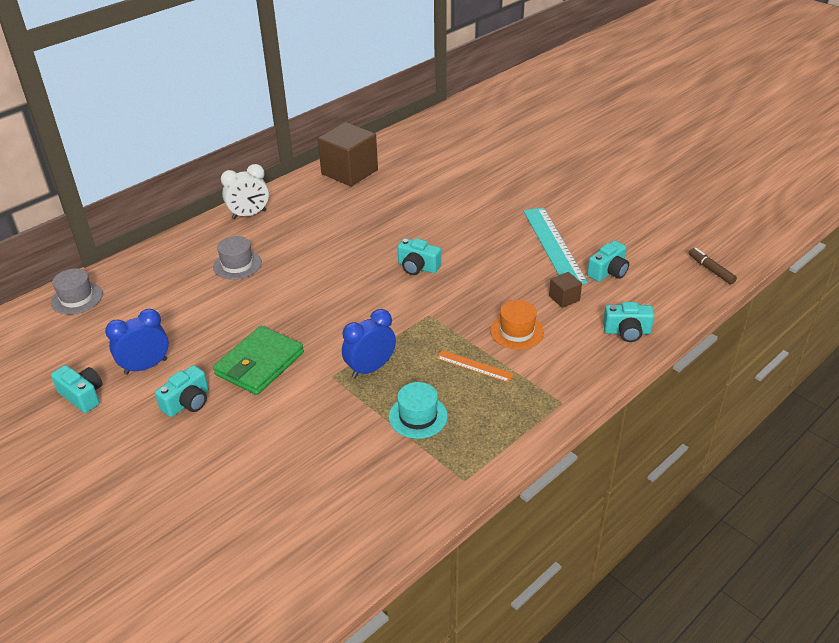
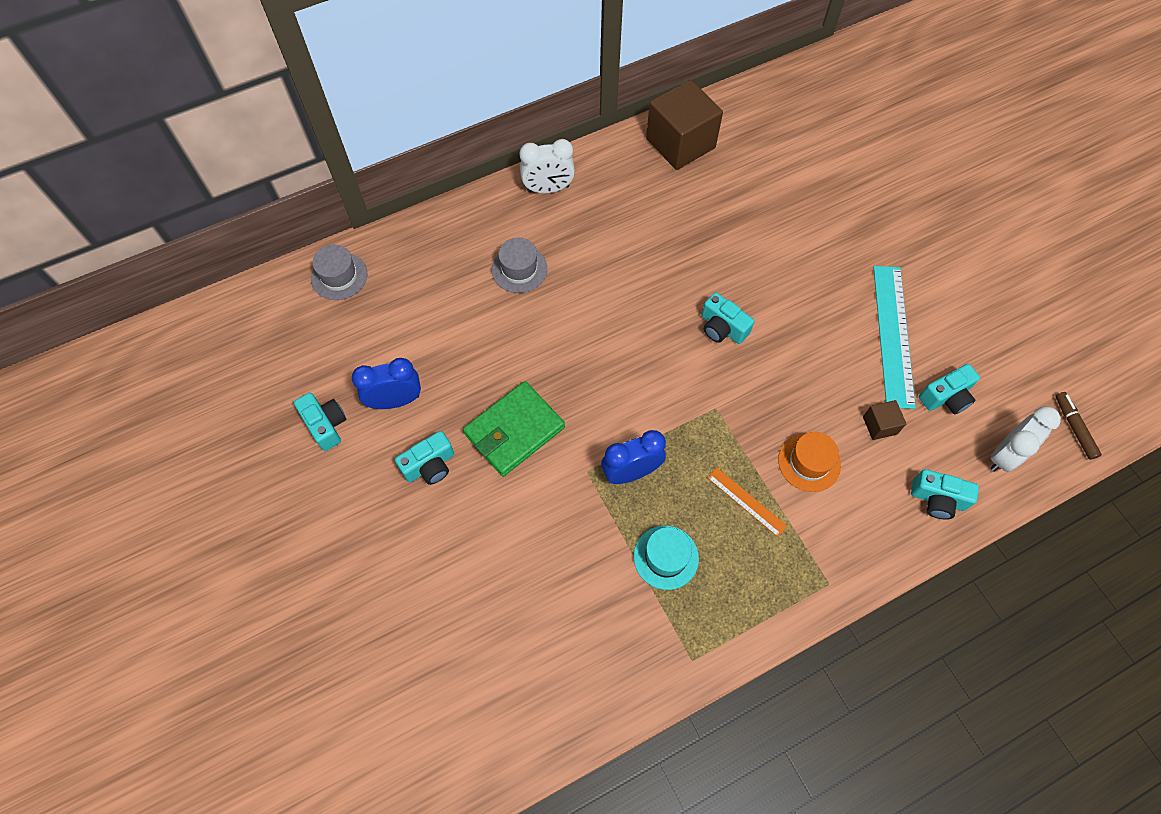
camera: 15 degrees right, 25 degrees up
none -> white clock [990,406,1061,472]

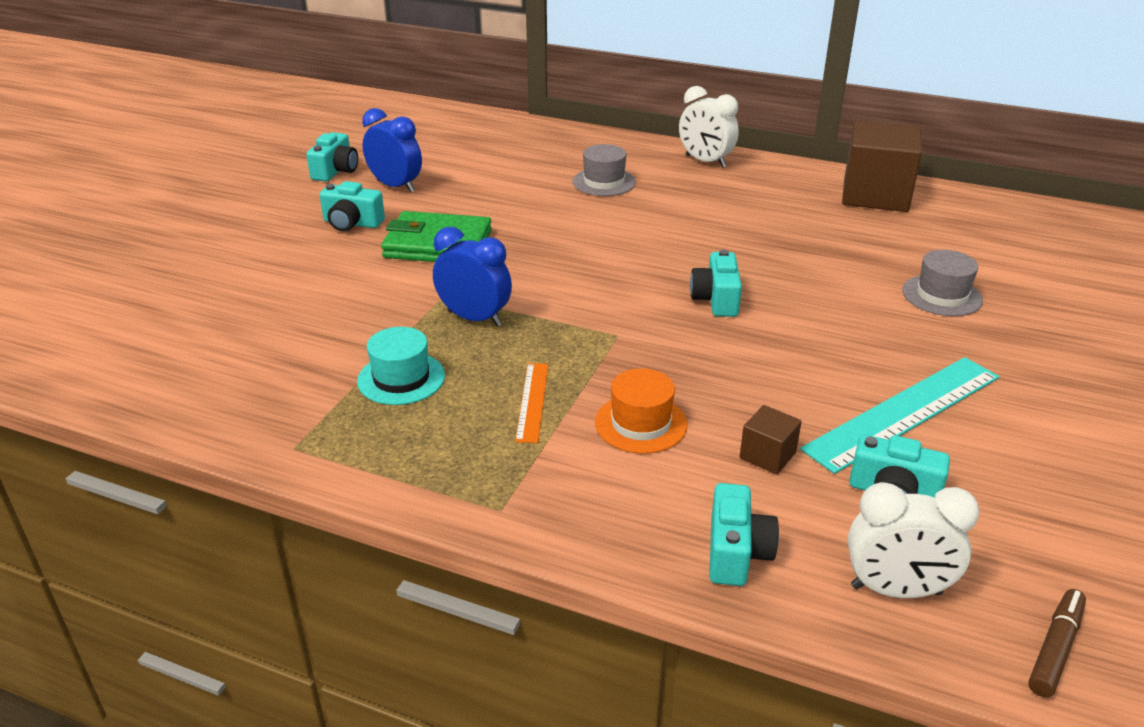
camera: 50 degrees right, 30 degrees down
grey hat [311,245,367,300] -> grey hat moved to [902,250,983,316]
turquoise camera [911,469,979,520] -> turquoise camera turned 150 degrees counterclockwise [709,483,779,586]

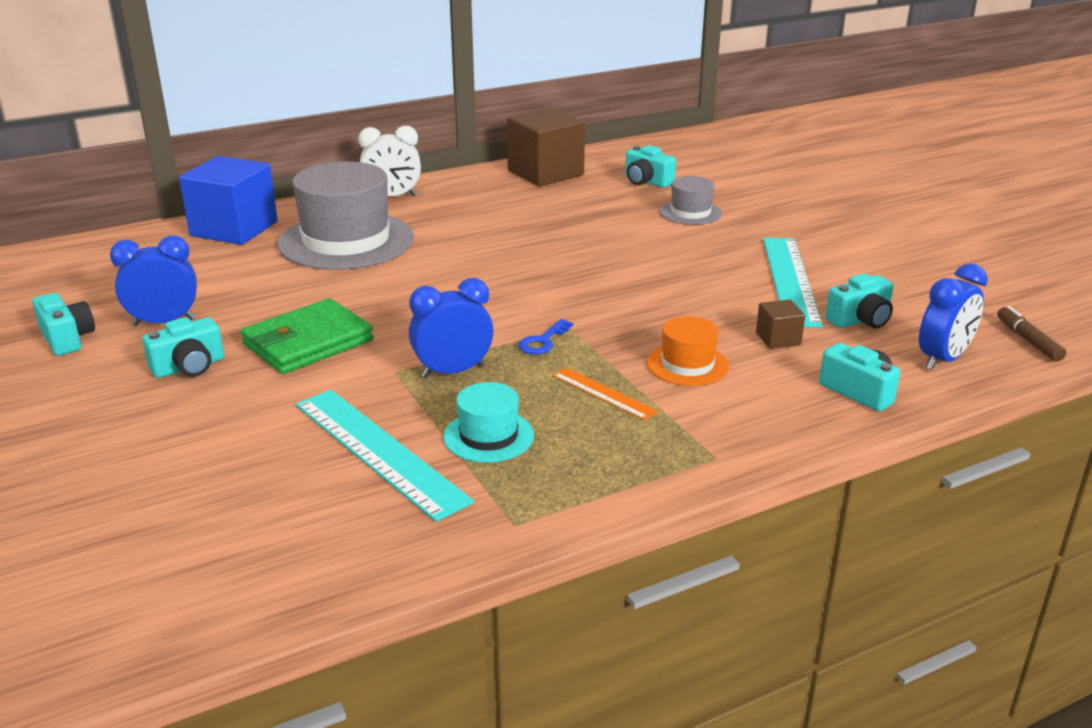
camera: 50 degrees left, 5 degrees down
grey hat [572,144,636,196] -> grey hat [277,162,414,270], size x2.05
turquoise camera [690,249,742,317] -> turquoise camera moved to [625,145,676,188]
white clock [848,482,980,598] -> blue clock [919,263,988,370]
none -> blue cube [179,156,278,245]
none -> turquoise ruler [296,390,474,522]
none -> blue key [519,319,573,354]

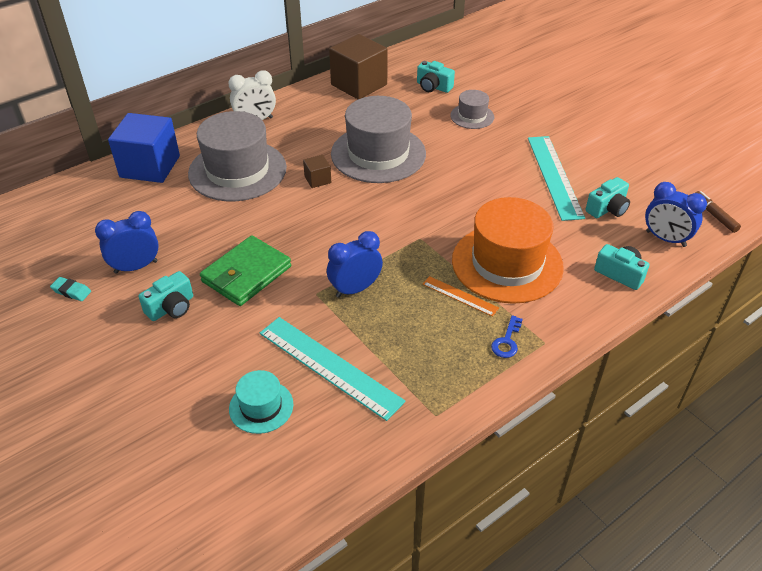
camera: 10 degrees left, 15 degrees up
turquoise camera [32,293,95,356] -> turquoise eraser [50,277,91,301]
turquoise hat [443,382,534,463] -> turquoise hat moved to [229,370,293,434]
blue key [519,319,573,354] -> blue key moved to [491,315,523,358]
orange hat [647,316,729,386] -> orange hat [452,197,564,304], size x2.05
brown cube [756,299,805,349] -> brown cube moved to [303,155,331,188]
blue clock [919,263,988,370] -> blue clock turned 90 degrees clockwise [645,182,707,247]
none -> grey hat [331,96,426,183]

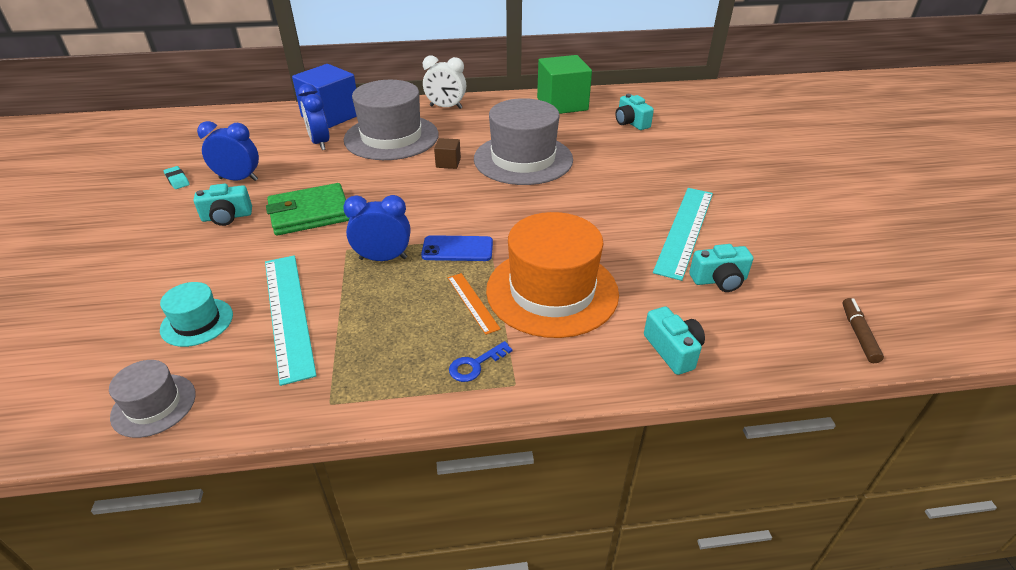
camera: 30 degrees right, 5 degrees down
brown cube [329,34,388,99] -> green cube [537,55,592,114]
grey hat [450,90,494,129] -> grey hat moved to [109,360,196,438]
blue clock [645,182,707,247] -> blue clock moved to [298,84,329,150]
none -> blue phone [421,235,493,261]

